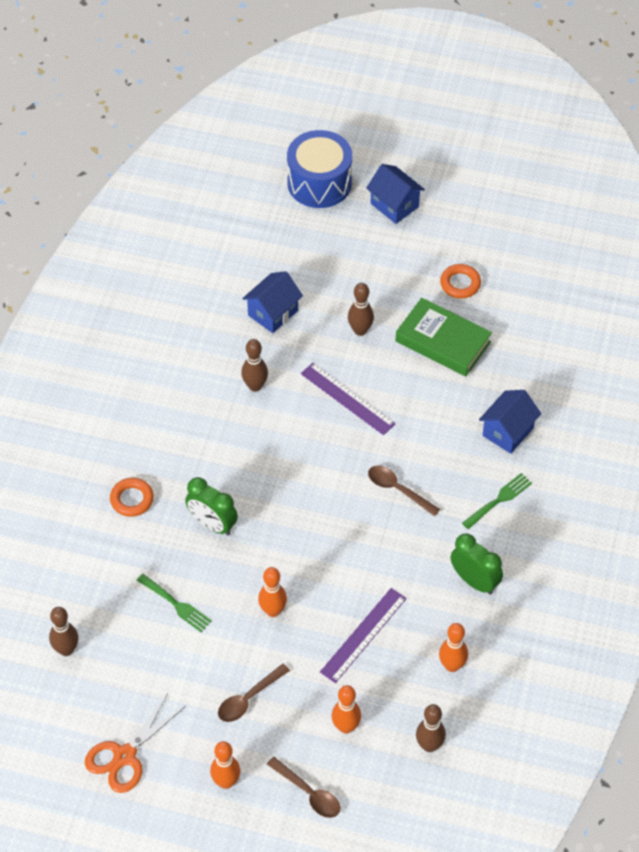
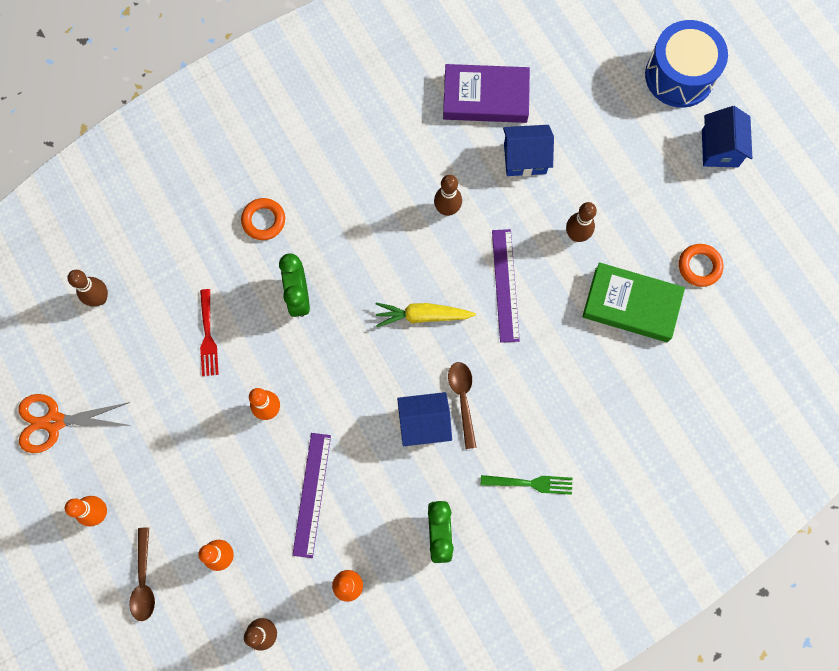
camera: 45 degrees right, 20 degrees up
green fork [137,574,212,632] -> red fork [200,289,219,376]
brown spoon [218,664,290,722] -> none
purple ruler [320,588,407,683] -> purple ruler turned 75 degrees counterclockwise [292,433,331,558]
green book [396,298,492,377] -> green book turned 60 degrees counterclockwise [582,262,685,342]
blue house [479,390,541,454] -> blue house moved to [397,392,452,446]
none -> yellow carrot [376,303,476,327]
none -> purple book [443,64,530,123]

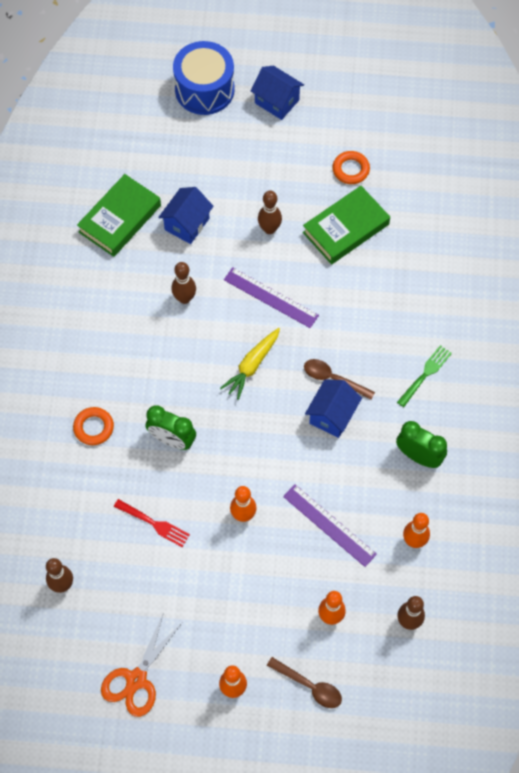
camera: 55 degrees left, 10 degrees down
purple book [443,64,530,123] -> green book [77,174,161,257]

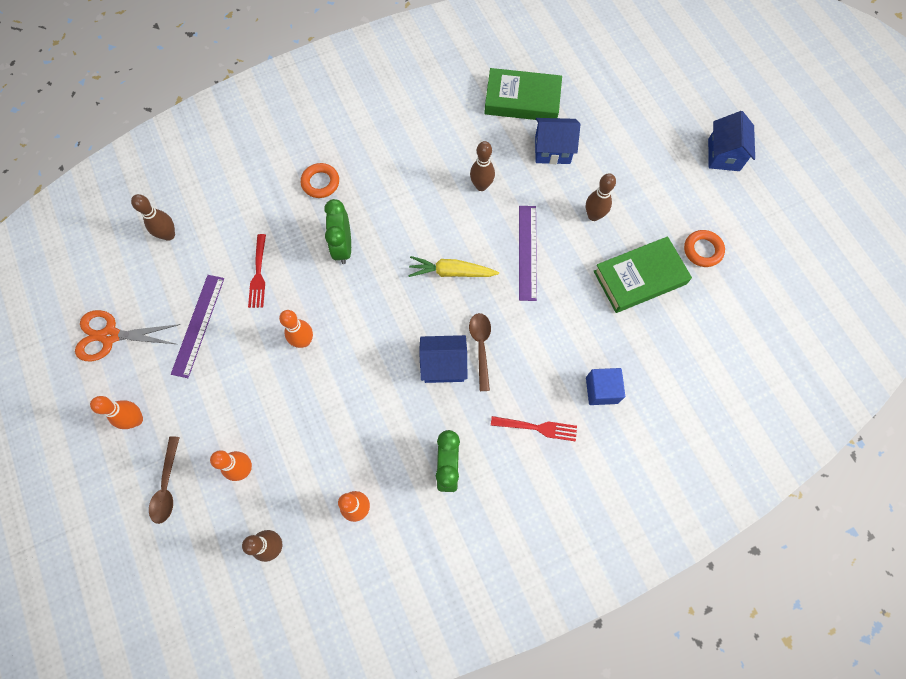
camera: 60 degrees right, 5 degrees up
blue drum [173,41,235,115] -> none
purple ruler [283,484,377,567] -> purple ruler moved to [171,275,224,378]
green book [303,186,390,264] -> green book turned 45 degrees counterclockwise [594,236,692,313]
green fork [397,345,452,407] -> red fork [491,416,577,441]
none -> blue cube [586,368,625,405]

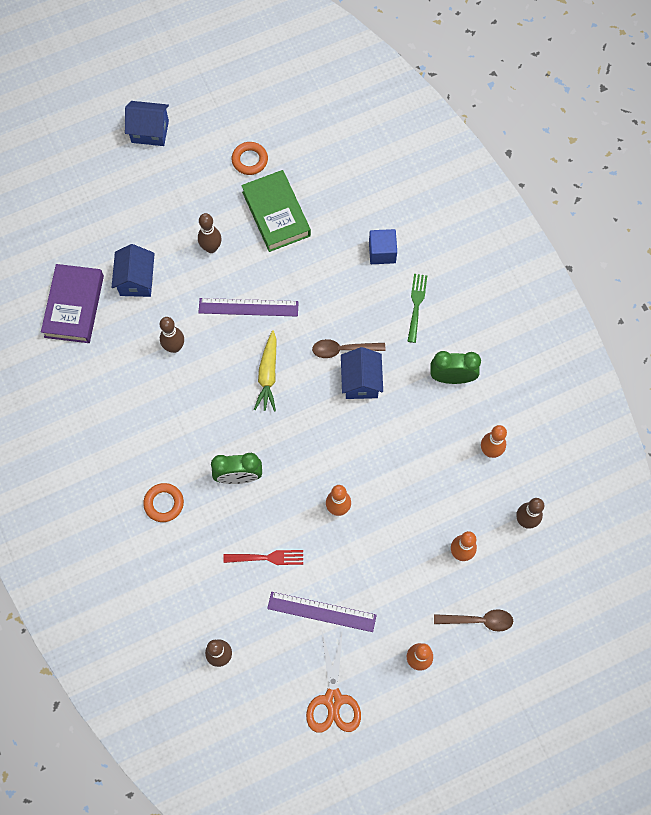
camera: 90 degrees left, 0 degrees up
green book [484,68,562,120] -> purple book [41,264,104,343]
red fork [491,416,577,441] -> green fork [407,274,428,343]

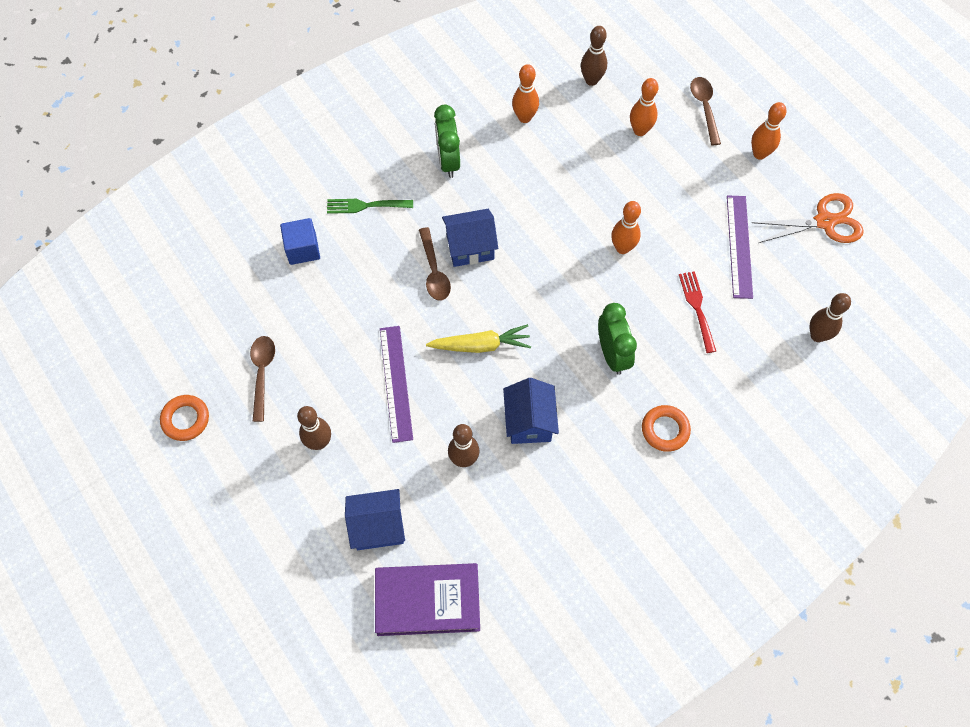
camera: 100 degrees left, 5 degrees down
blue house [125,101,169,146] -> blue house moved to [503,378,559,444]
green book [241,170,311,252] -> brown spoon [250,336,275,422]

